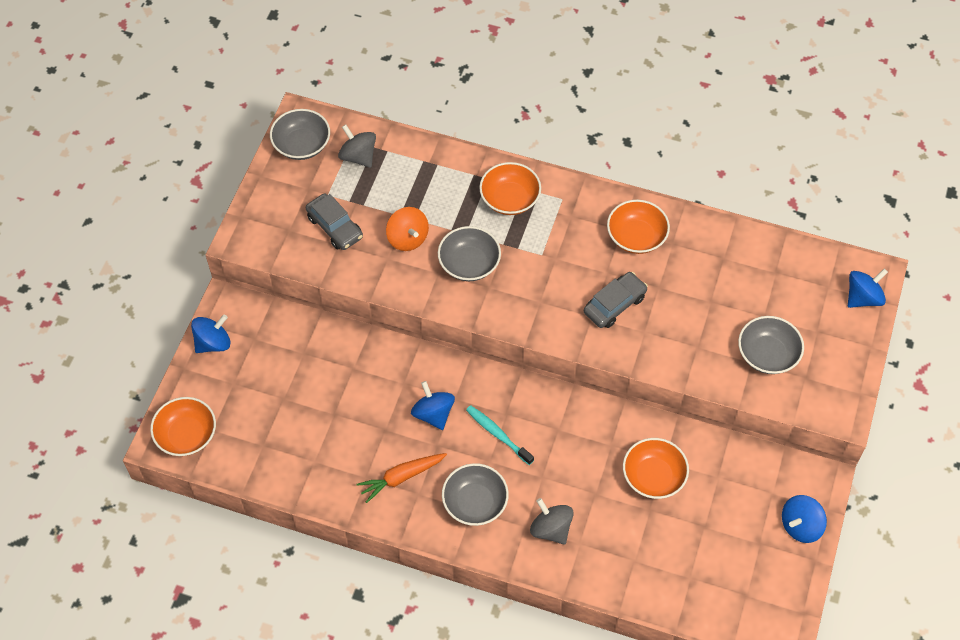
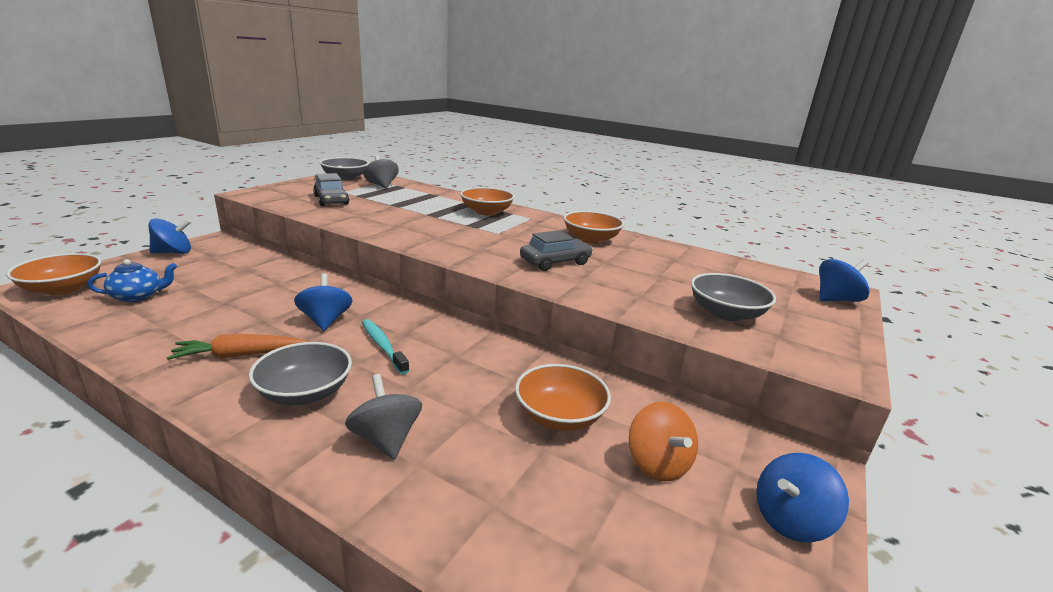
camera: 10 degrees right, 35 degrees down
orange spinning top [386,207,429,251] -> orange spinning top moved to [629,402,698,482]
grey bowl [438,226,501,281] -> none
none -> blue teapot [88,259,177,302]

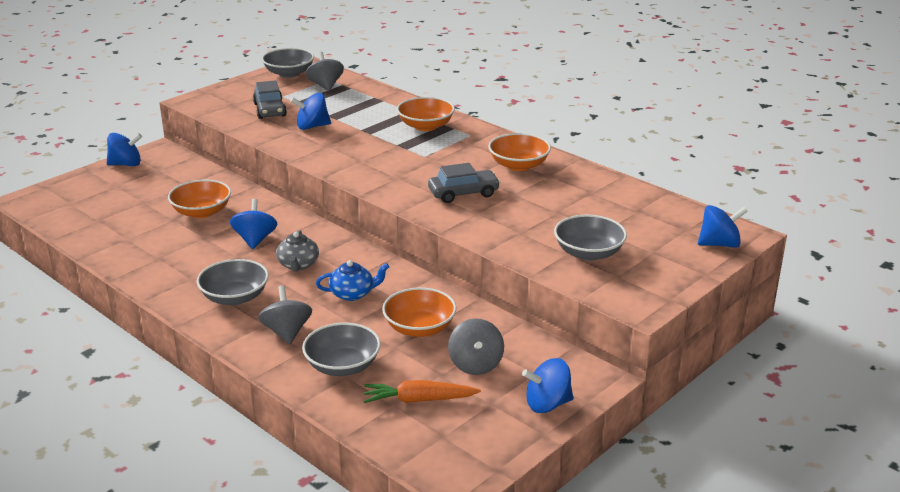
camera: 15 degrees right, 5 degrees up
orange bowl [6,253,102,295] -> orange bowl moved to [168,180,231,218]
blue teapot [88,259,177,302] -> blue teapot moved to [316,260,389,301]
orange carrot [166,334,307,360] -> orange carrot moved to [364,380,481,403]
turquoise toothbrush [362,319,410,375] -> grey teapot [276,230,319,271]
orange spinning top [629,402,698,482] -> grey spinning top [448,318,504,375]
none -> blue spinning top [290,93,331,130]
none -> grey bowl [302,323,381,376]

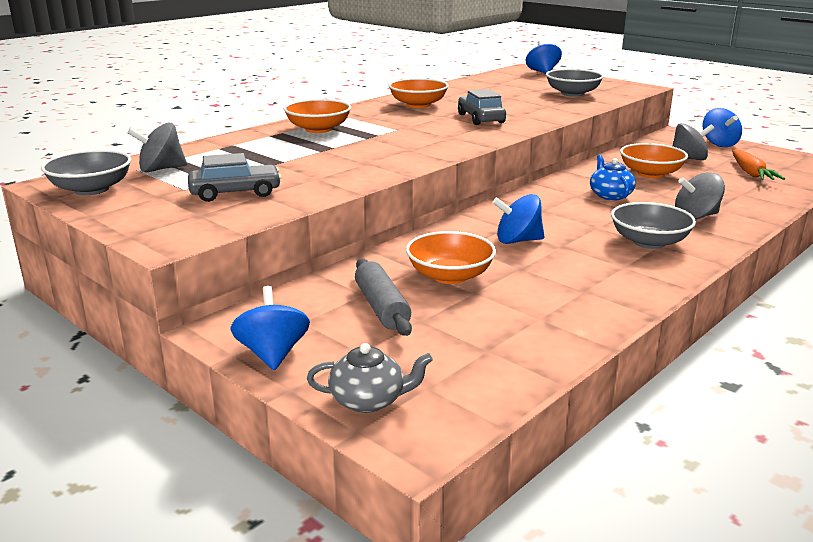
camera: 90 degrees left, 5 degrees down
grey teapot [276,230,319,271] -> grey teapot moved to [307,343,433,413]
blue spinning top [290,93,331,130] -> none
grey bowl [302,323,381,376] -> none
none -> grey rolling pin [355,258,412,336]

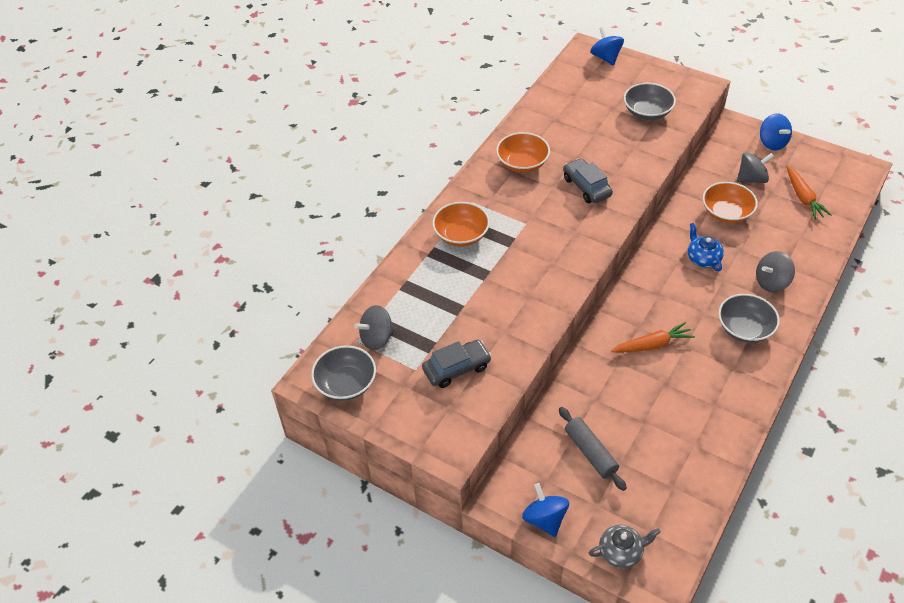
camera: 10 degrees left, 25 degrees up
orange bowl [406,231,496,284] -> none
blue spinning top [492,194,545,244] -> orange carrot [611,322,695,353]

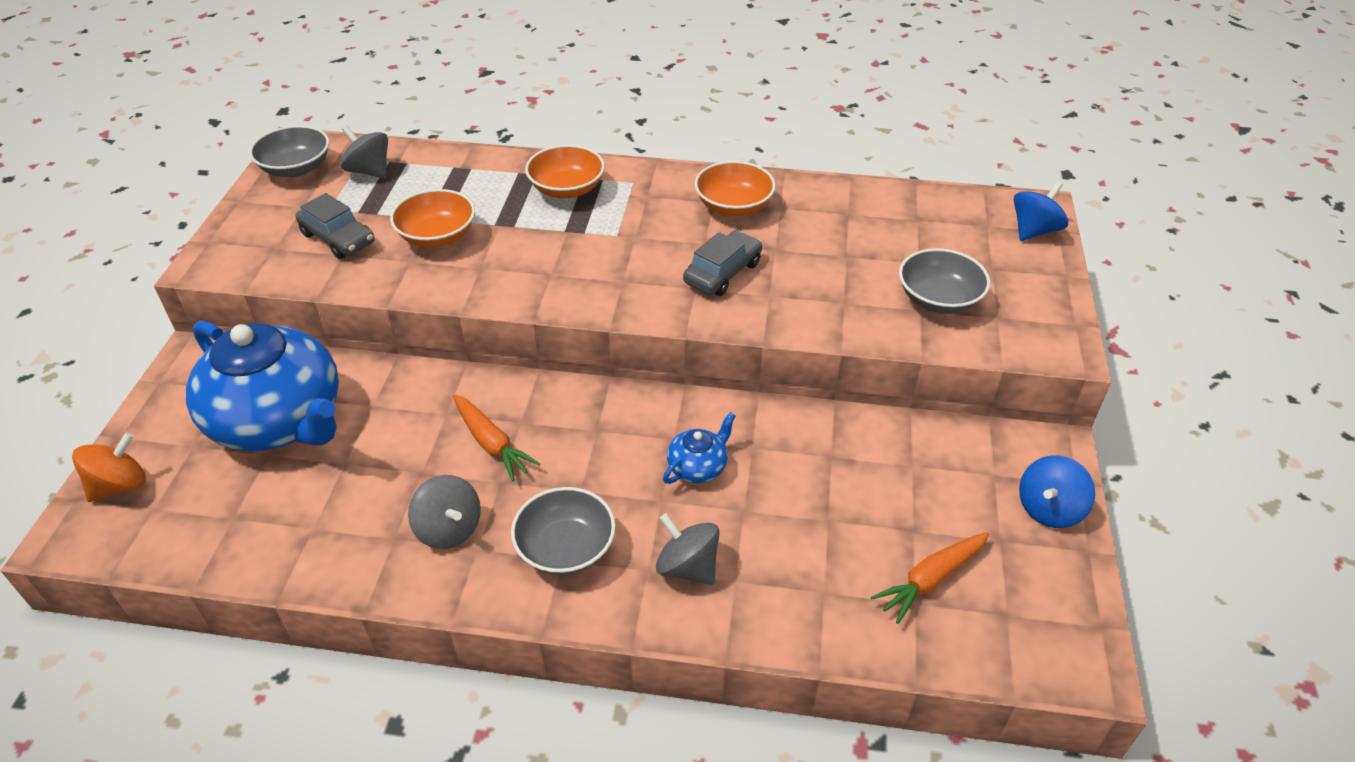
camera: 65 degrees right, 5 degrees down
blue spinning top [522,483,569,537] -> none
grey rolling pin [559,407,627,491] -> blue teapot [186,321,339,451]
grey teapot [589,524,661,568] -> orange spinning top [72,432,146,502]
orange bowl [703,182,758,223] -> orange bowl moved to [390,189,475,247]
grey spinning top [737,152,774,183] -> grey spinning top moved to [408,475,481,549]

